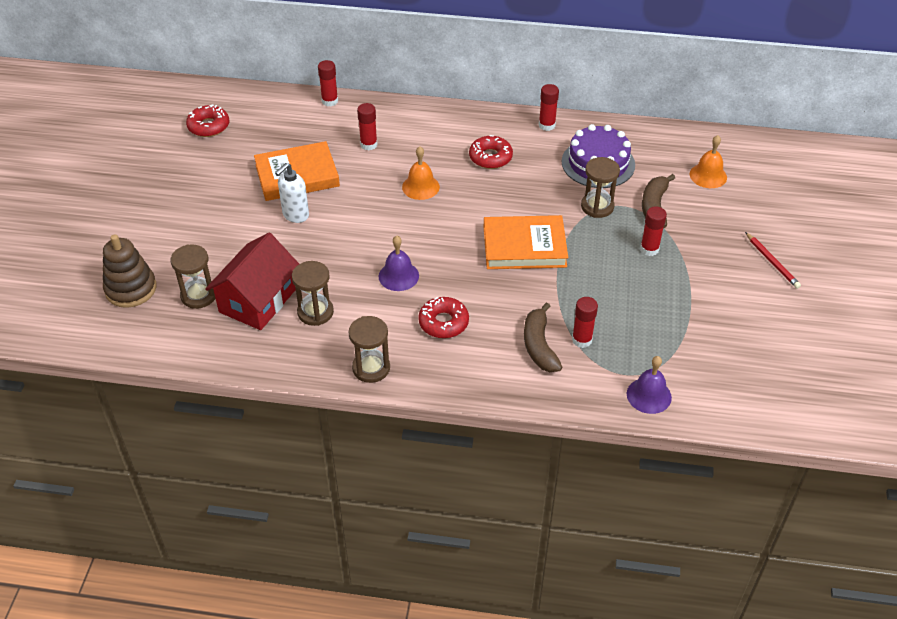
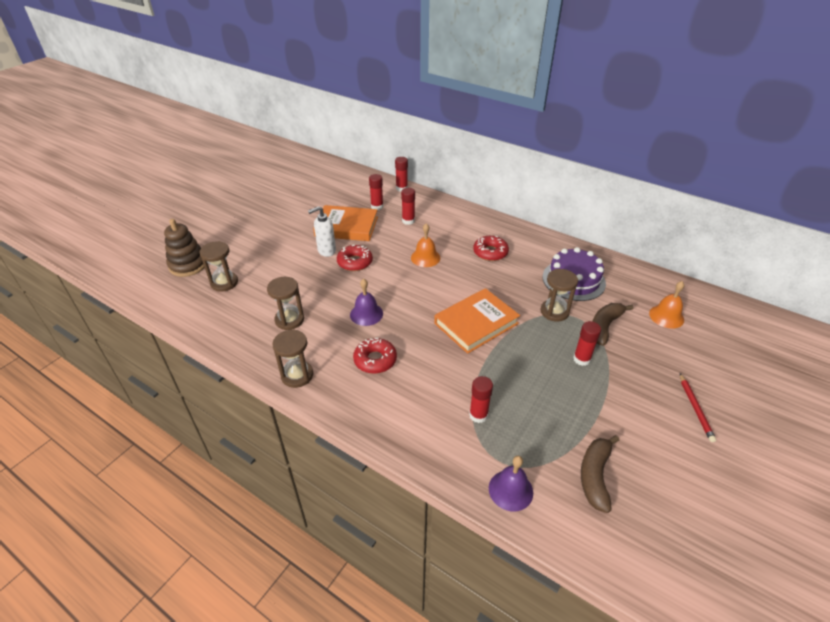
camera: 25 degrees right, 5 degrees down
red donut [186,105,229,137] -> red donut moved to [337,245,373,271]
red house [205,232,299,330] -> none
orange book [484,215,568,269] -> orange book turned 60 degrees counterclockwise [434,288,520,354]
brown banana [524,302,562,372] -> brown banana moved to [581,435,619,513]
red glue stick [539,84,559,131] -> red glue stick moved to [369,174,383,210]

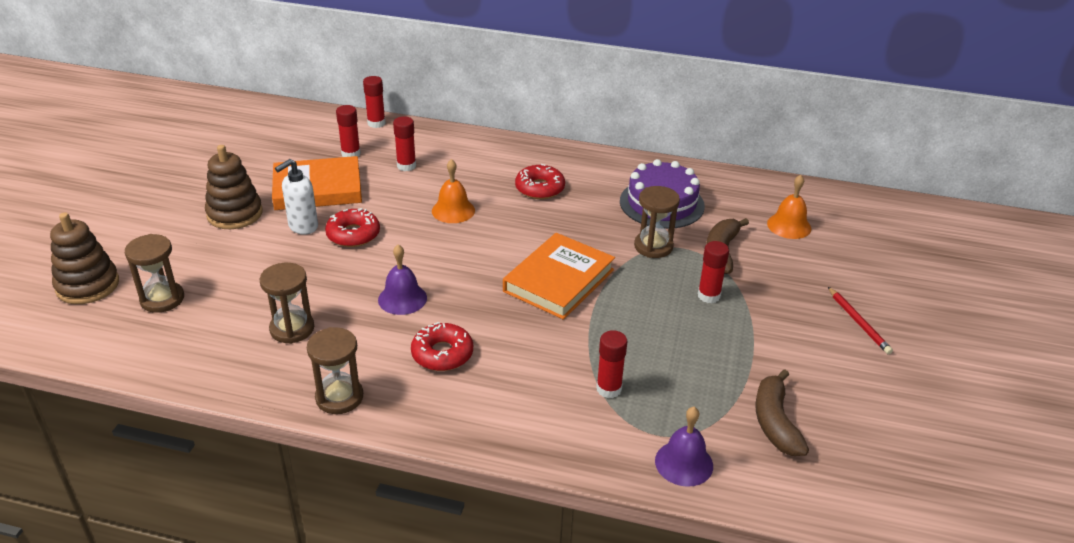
camera: 20 degrees left, 5 degrees down
none -> brown stacking toy [205,145,262,229]

